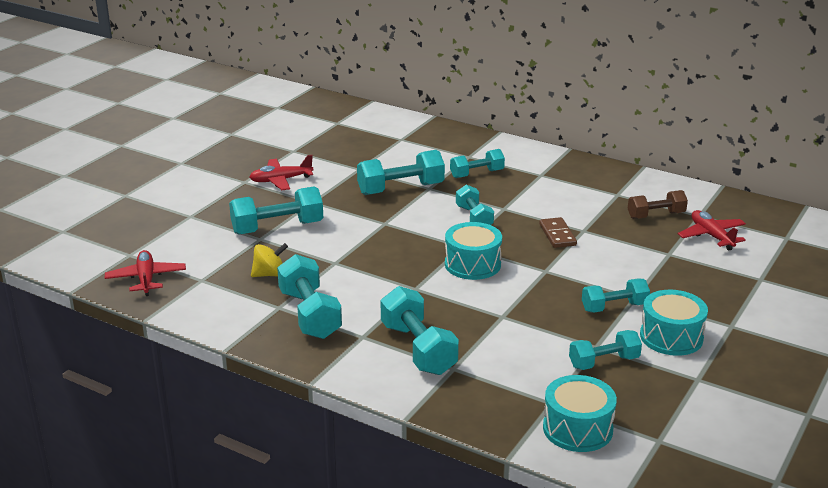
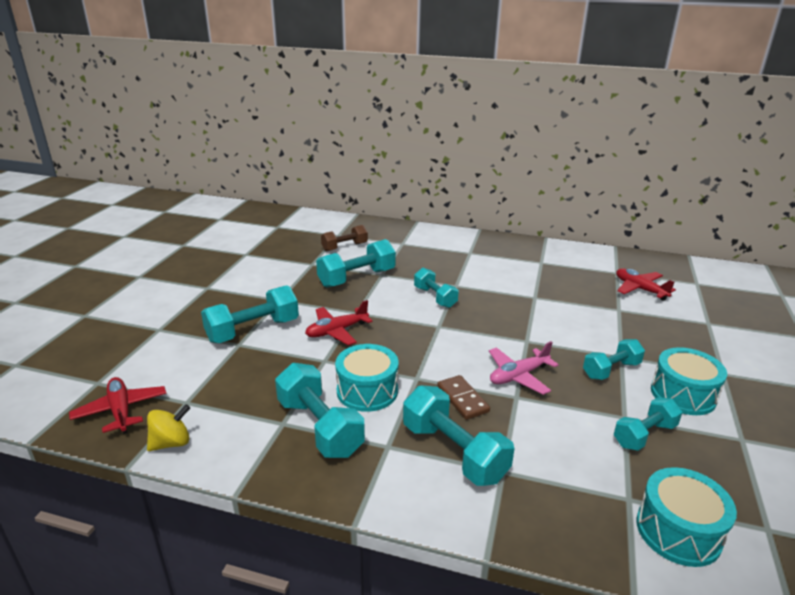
camera: 15 degrees left, 0 degrees up
red plane [250,155,313,190] -> red plane moved to [305,300,373,345]
yellow spinning top [251,243,288,277] -> yellow spinning top moved to [147,404,190,451]
turquoise drum [445,222,502,280] -> turquoise drum moved to [335,344,399,412]
turquoise dumbbell [450,149,505,178] -> none
brown domino [539,217,577,248] -> brown domino moved to [437,375,490,420]
brown dumbbell [628,190,688,219] -> brown dumbbell moved to [321,225,368,252]
none -> pink plane [489,341,559,395]

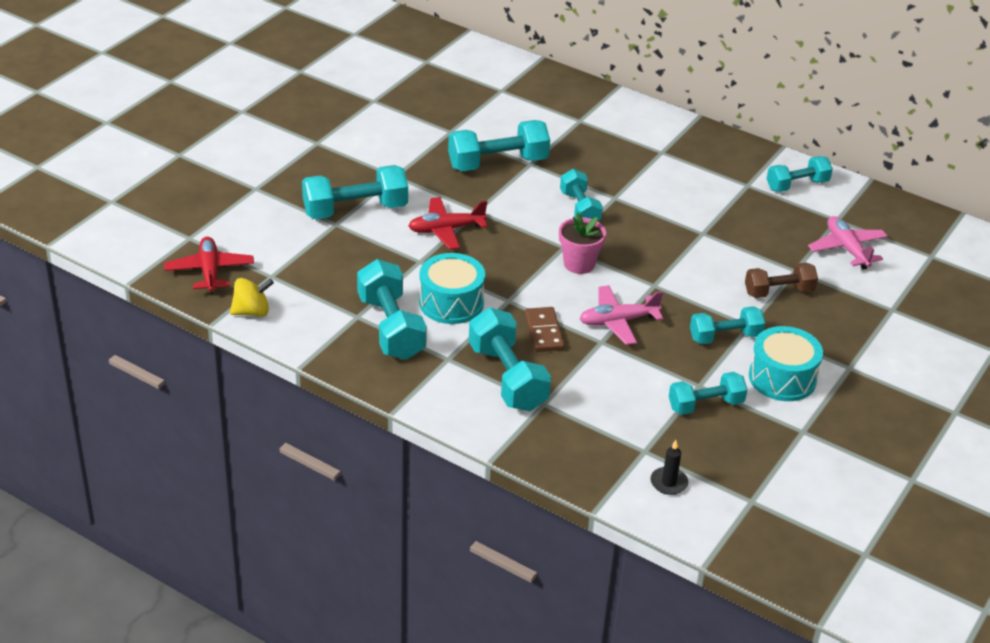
camera: 15 degrees right, 10 degrees up
brown dumbbell [321,225,368,252] -> brown dumbbell moved to [745,263,818,298]
red plane [616,268,676,301] -> pink plane [808,216,888,270]
turquoise drum [636,467,737,567] -> black candle [651,440,688,495]
none -> pink flower pot [559,213,606,274]
none -> turquoise dumbbell [767,156,833,192]

